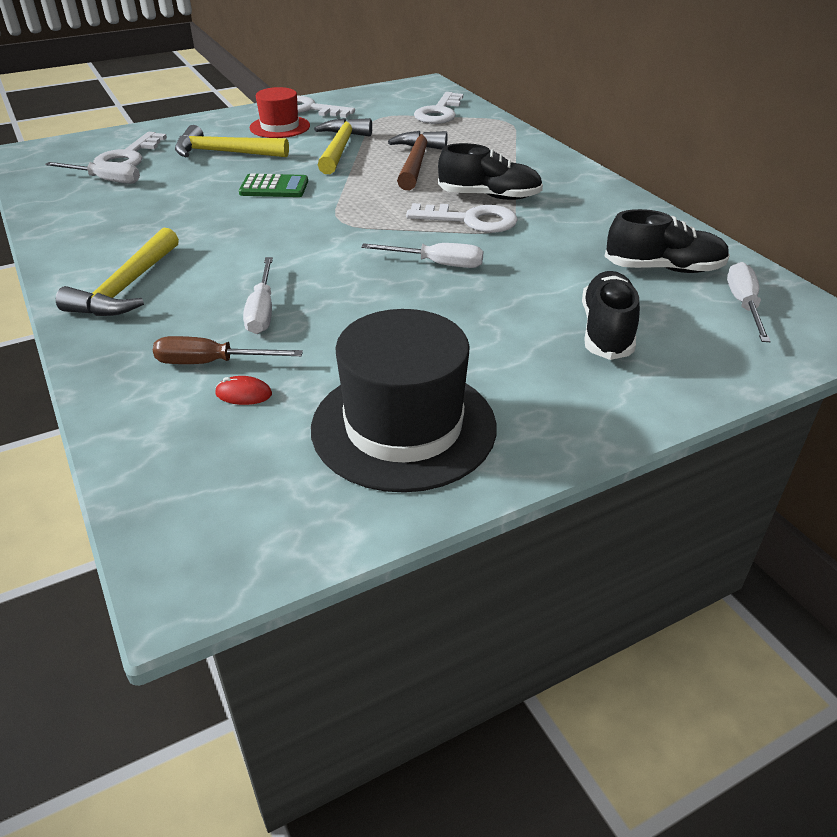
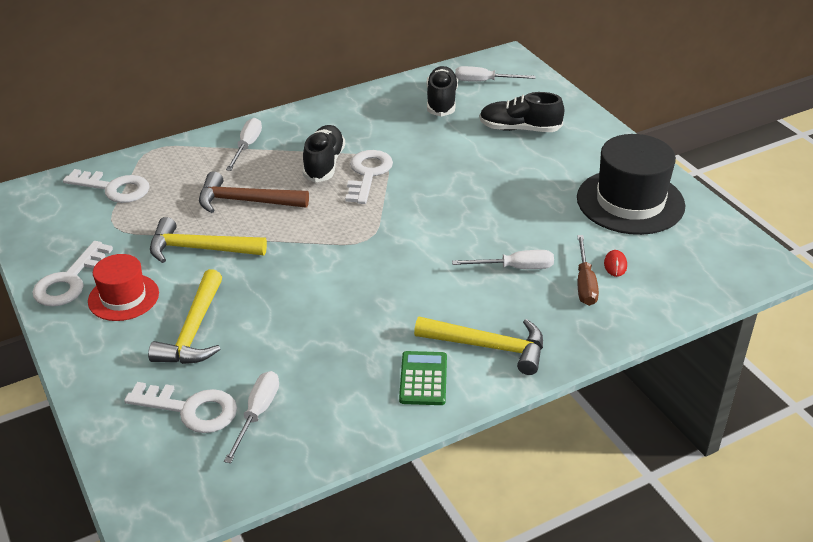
camera: 90 degrees left, 0 degrees up
green calculator [239,174,308,197] -> green calculator moved to [399,351,447,405]
white screwdriver [361,243,484,268] -> white screwdriver moved to [226,118,262,171]

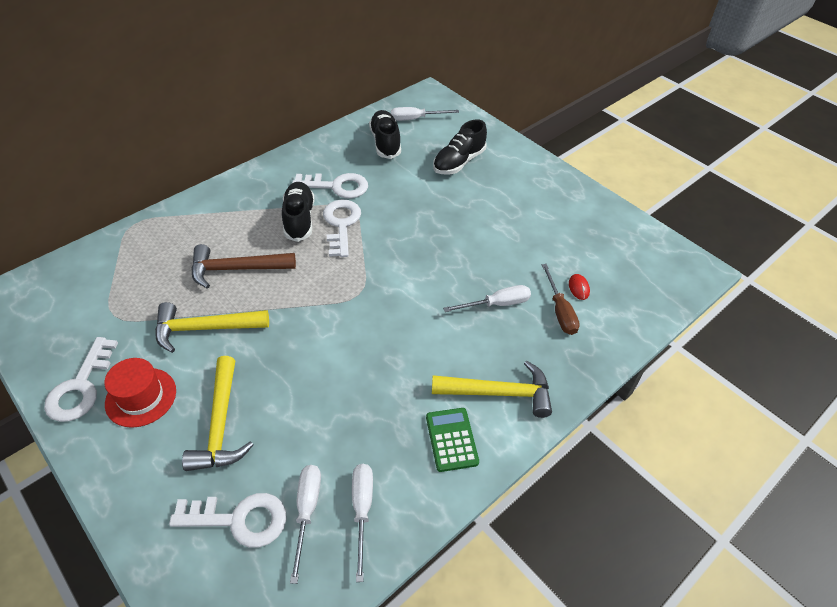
camera: 15 degrees left, 10 degrees up
white key [63,169,150,203] -> white key moved to [292,173,368,198]
white screwdriver [226,118,262,171] -> white screwdriver moved to [352,464,373,582]
black shoe [479,92,564,132] -> black shoe turned 45 degrees counterclockwise [433,119,487,175]
black hat [577,134,685,235] -> none

